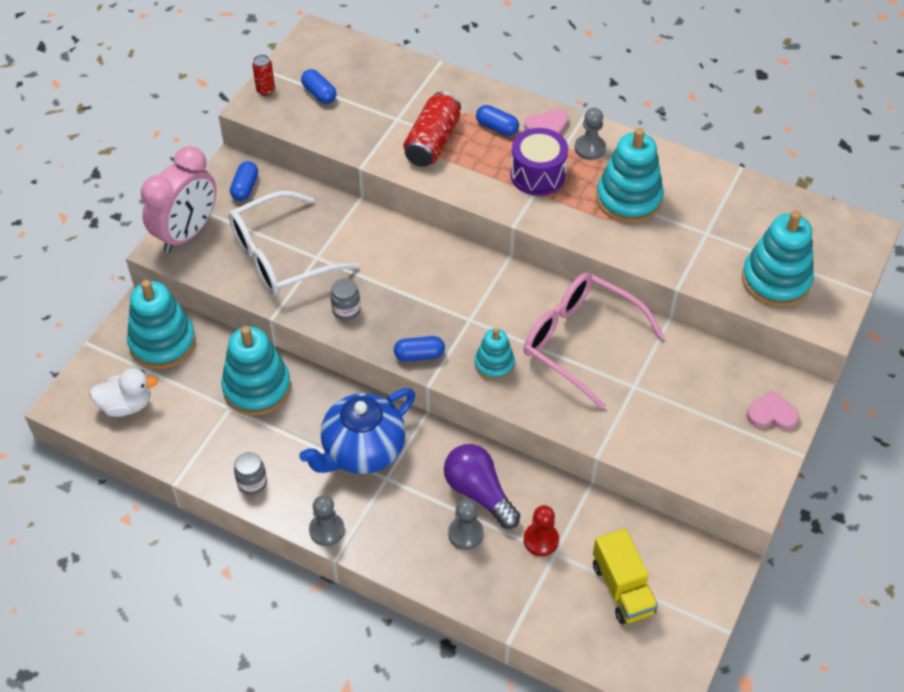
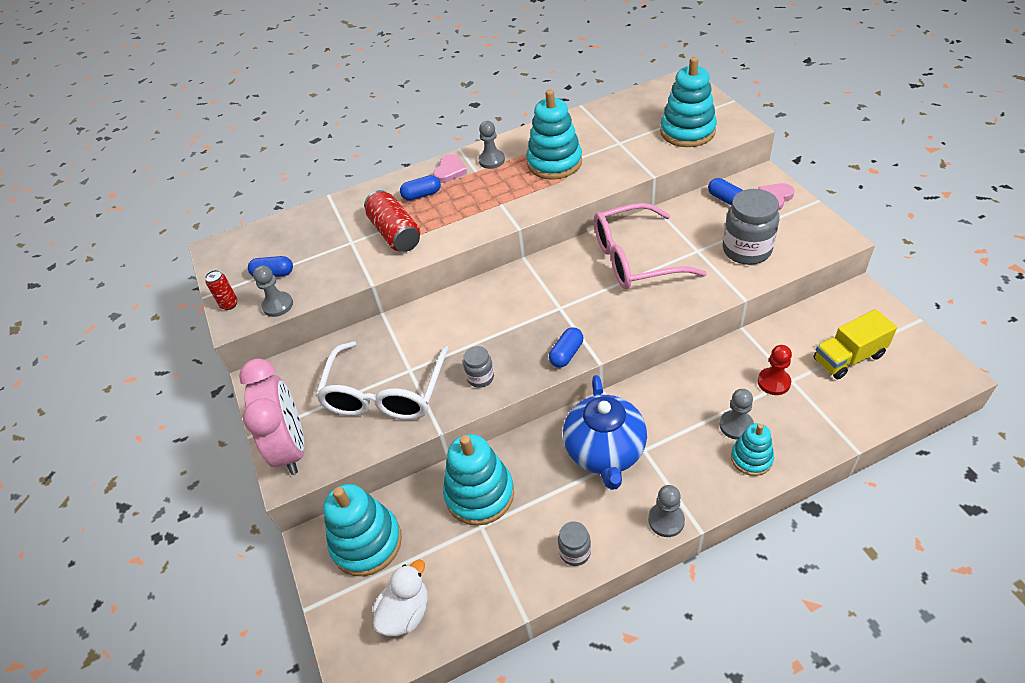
camera: 45 degrees left, 5 degrees down
blue capsule [230,161,258,201] -> blue capsule moved to [708,178,743,205]
purple light bulb [444,444,520,529] -> none
turquoise stacking toy [475,328,515,381] -> turquoise stacking toy moved to [731,423,774,476]
purple drum [511,128,568,196] -> none
yellow truck [593,528,658,624] -> yellow truck turned 135 degrees clockwise [814,309,897,379]
none -> grey pawn [253,266,293,317]
none -> grey jar [723,189,779,265]

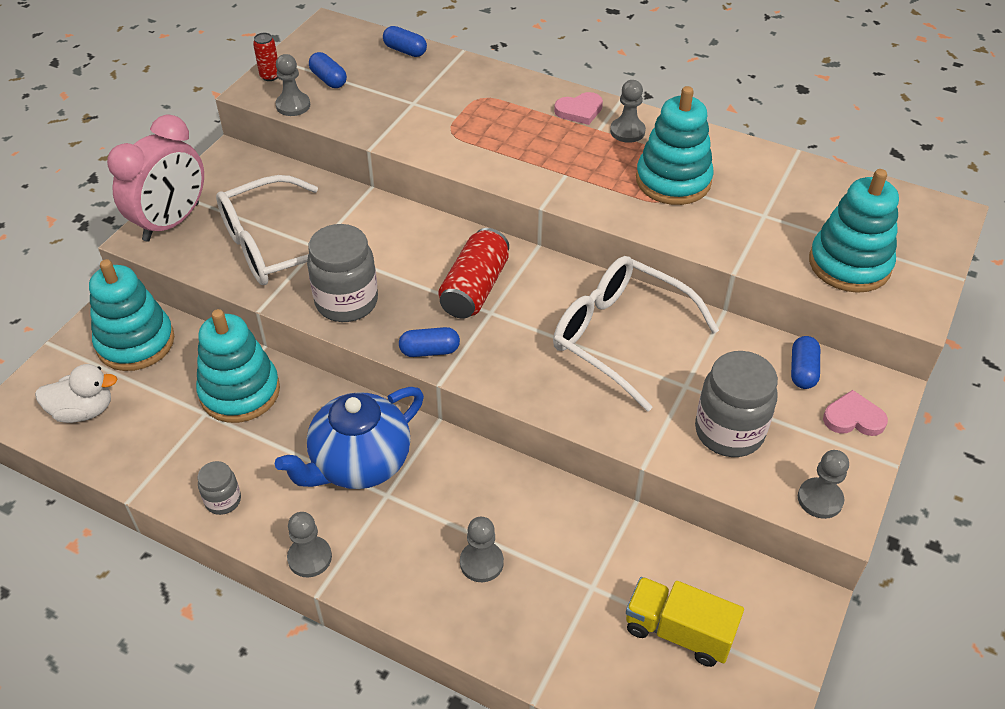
camera: 45 degrees right, 0 degrees up
red can [364,190,420,252] -> red can moved to [438,228,509,319]
blue capsule [400,175,441,201] -> blue capsule moved to [383,26,427,57]
grey jar [463,346,494,388] -> grey jar [307,224,378,322], size x1.91
pink glasses [594,203,707,289] -> white glasses [553,256,719,412]
turquoise stacking toy [731,423,774,476] -> none
red pawn [758,345,792,395] -> none
none -> grey pawn [798,450,849,519]

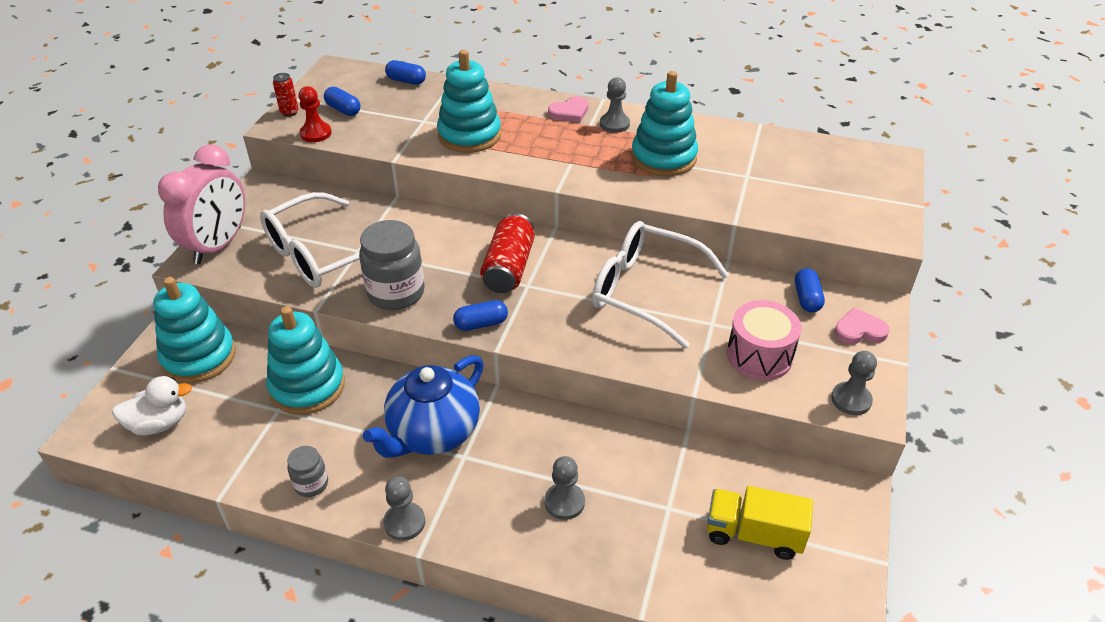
camera: 10 degrees left, 5 degrees down
grey pawn [275,54,310,116] -> red pawn [299,86,332,142]
grey jar [695,351,778,457] -> pink drum [727,300,802,380]
turquoise stacking toy [809,169,899,293] -> turquoise stacking toy moved to [437,50,501,153]

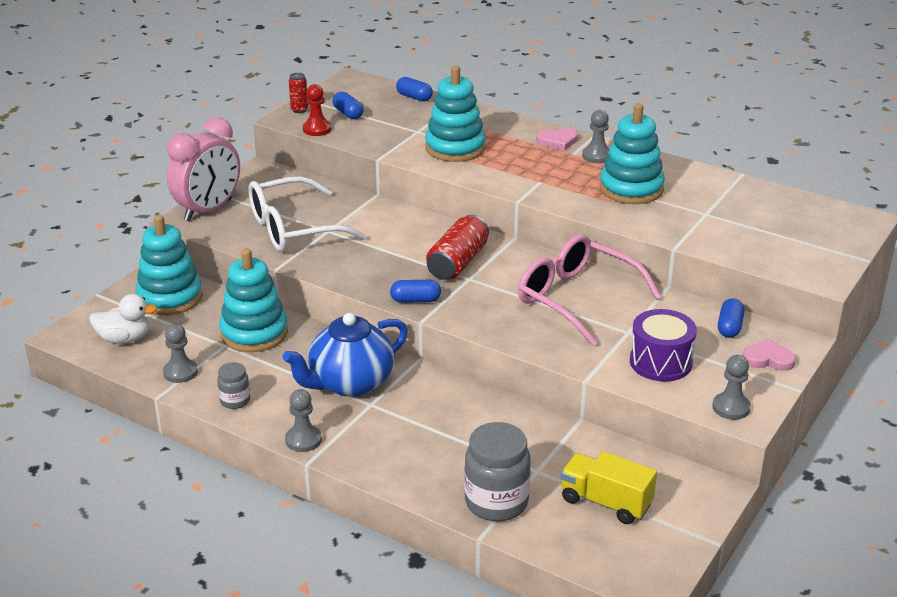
camera: 15 degrees right, 10 degrees down
grey jar [359,220,425,310] -> grey jar moved to [464,422,531,521]
grey pawn [544,456,585,520] -> grey pawn moved to [163,324,198,383]
white glasses [592,221,729,349] -> pink glasses [518,234,661,346]
pink drum [727,300,802,380] -> purple drum [630,309,697,382]

